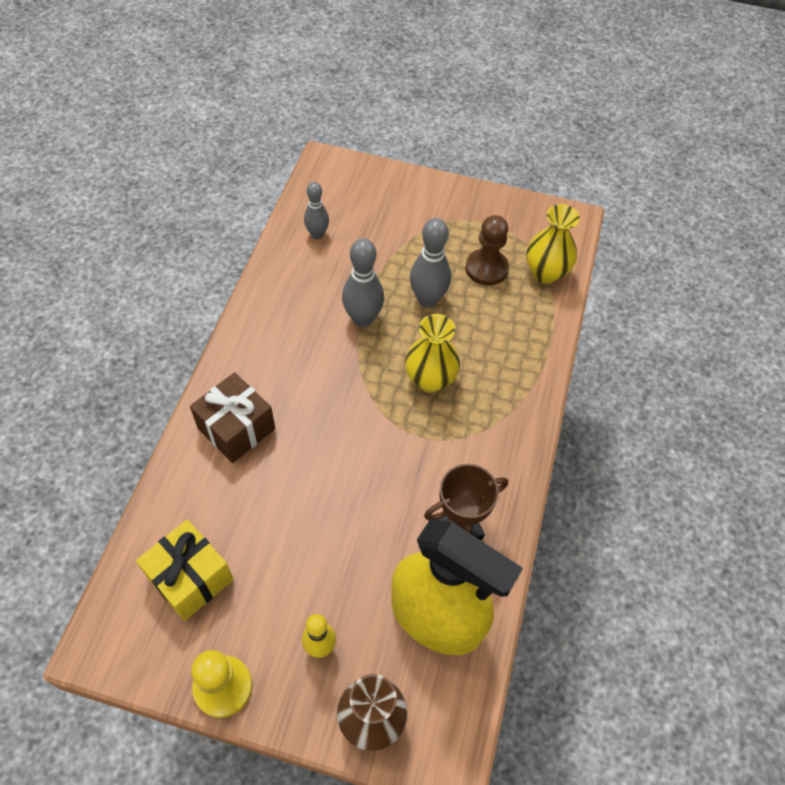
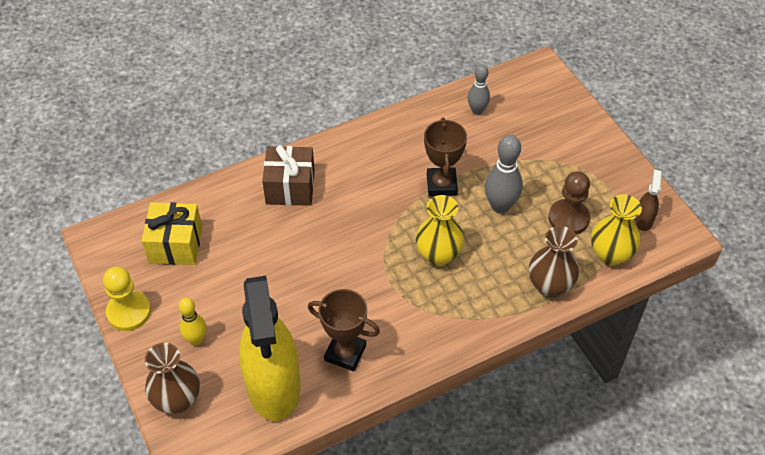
camera: 50 degrees right, 5 degrees down
grey bowling pin [342,238,384,327] -> brown trophy [424,118,467,196]
none -> brown vase [529,226,579,297]
none -> brown spray bottle [634,170,662,231]

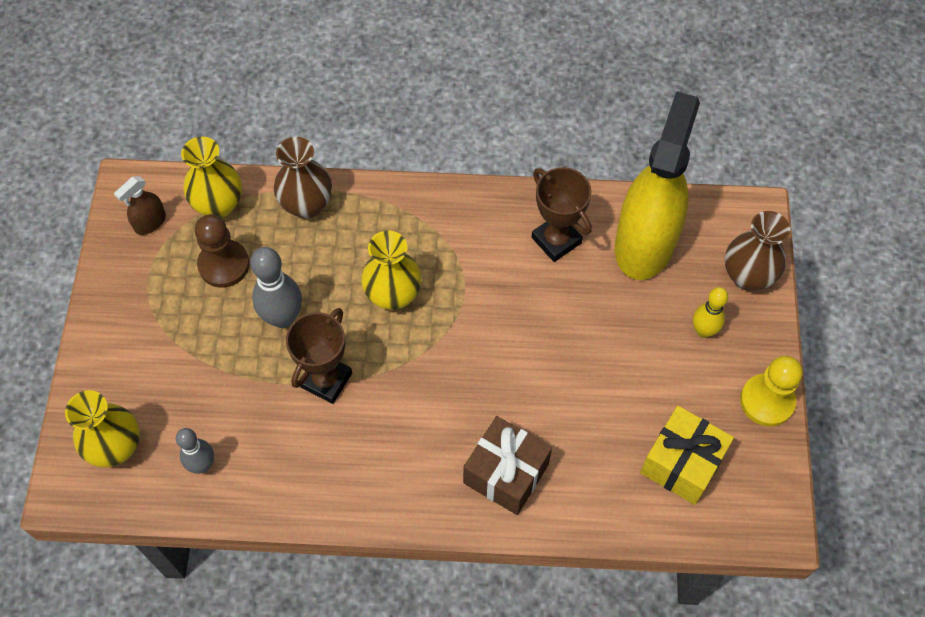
camera: 150 degrees left, 10 degrees up
none -> yellow vase [65,390,140,468]

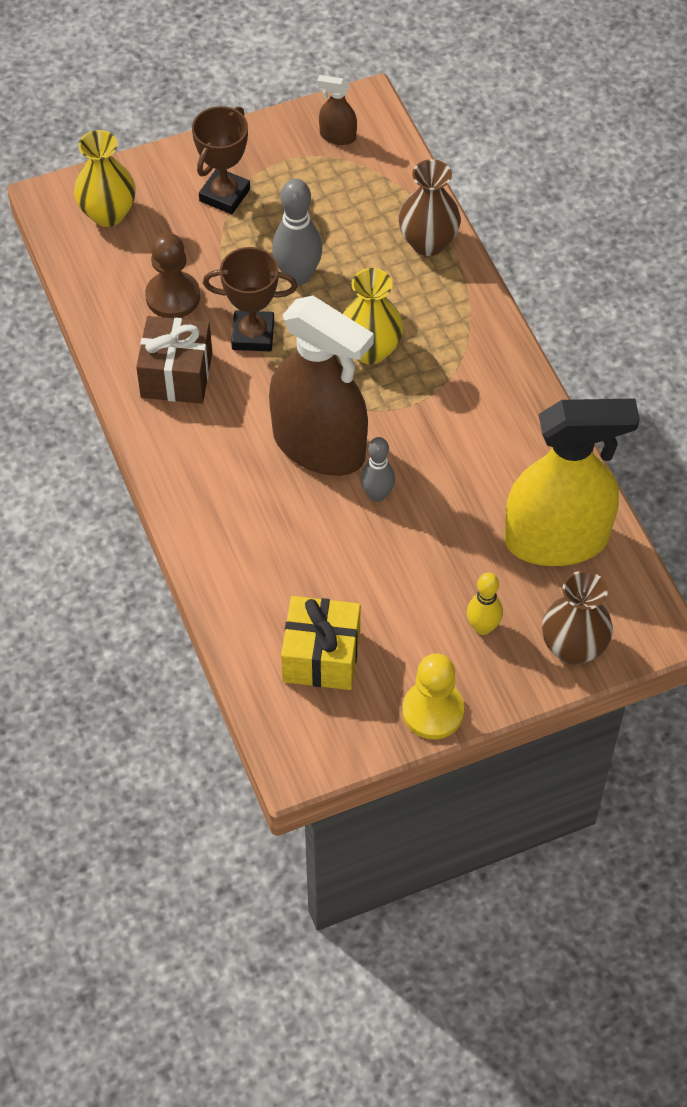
camera: 65 degrees right, 5 degrees down
grey bowling pin [176,428,214,474] -> grey bowling pin moved to [361,437,395,502]
yellow vase [181,137,242,218] -> none
brown pawn [195,215,250,288] -> brown pawn moved to [145,233,200,318]
brown gift [463,416,552,515] -> brown gift moved to [136,316,212,404]
brown trophy [532,167,592,262] -> brown trophy moved to [192,106,250,214]
none -> brown spray bottle [269,296,374,476]

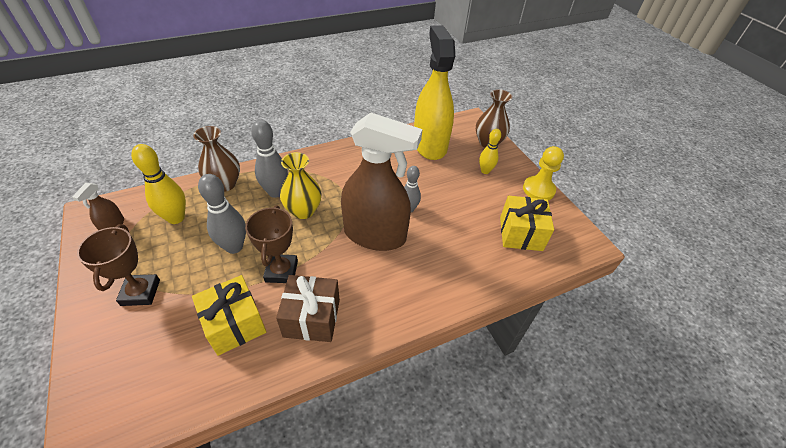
camera: 95 degrees left, 10 degrees down
yellow vase [74,130,136,227] -> none
brown pawn [145,233,200,318] -> yellow gift [192,275,266,356]
brown trophy [192,106,250,214] -> brown trophy turned 60 degrees clockwise [77,224,160,306]
brown spray bottle [269,296,374,476] -> brown spray bottle turned 75 degrees clockwise [341,113,423,251]
none -> yellow bowling pin [131,144,186,224]
none -> grey bowling pin [251,120,288,198]

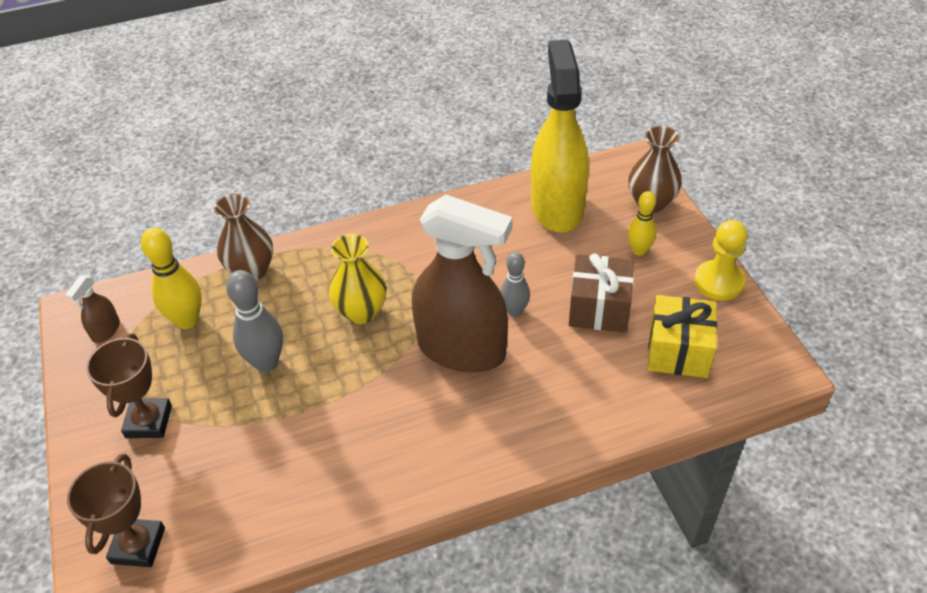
camera: 10 degrees right, 0 degrees up
yellow gift [192,275,266,356] -> none
brown trophy [245,205,298,283] -> brown trophy moved to [67,454,165,567]
grey bowling pin [251,120,288,198] -> none
brown gift [276,275,340,342] -> brown gift moved to [569,253,634,332]

